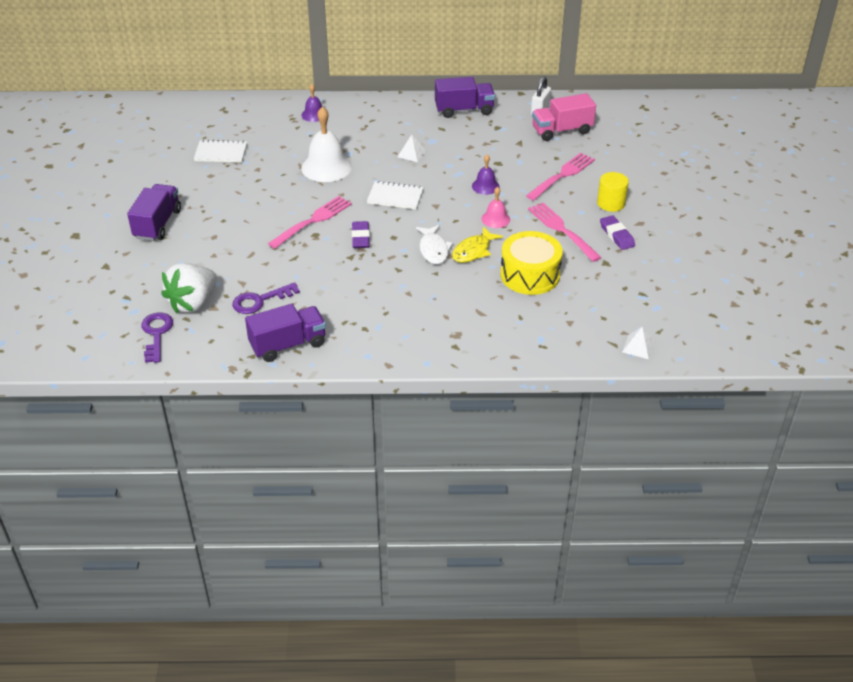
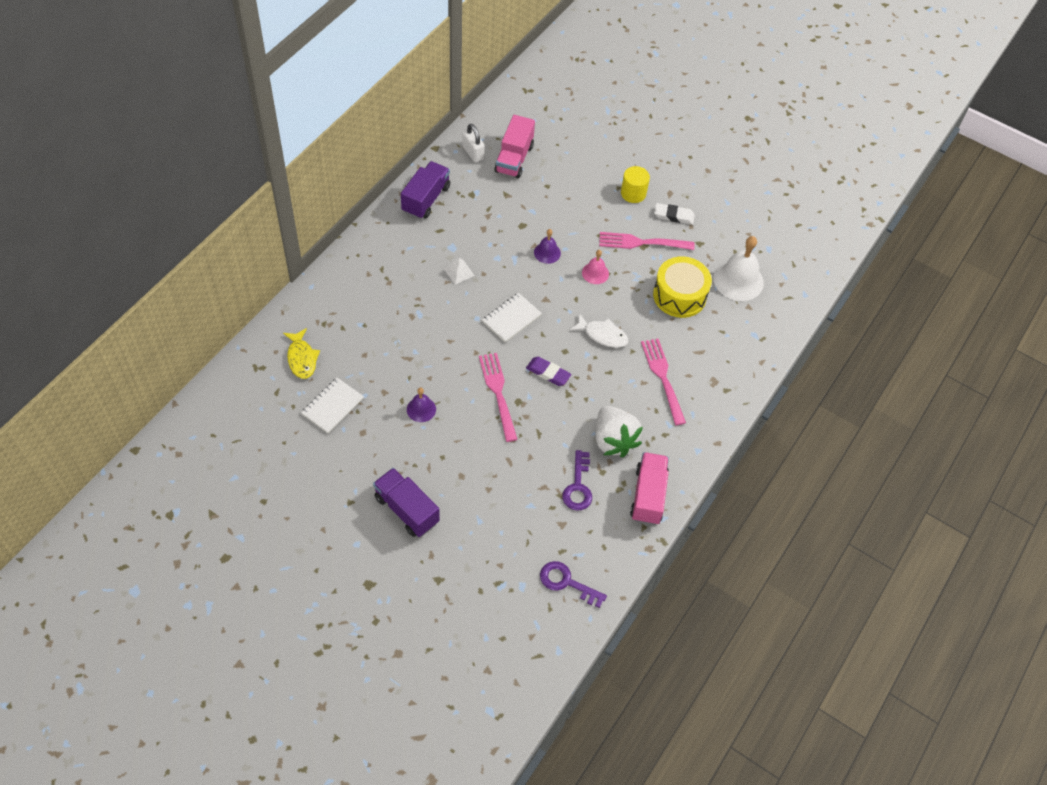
camera: 60 degrees left, 15 degrees up
white strawberry [161,263,217,313] -> white strawberry moved to [595,406,643,458]
purple truck [245,304,326,362] -> pink truck [630,452,669,525]
purple bell [301,84,322,122] -> purple bell moved to [407,388,436,422]
white bell [301,106,352,182] -> white bell moved to [713,236,764,301]
yellow fish [452,227,503,263] -> yellow fish moved to [283,328,320,379]
pink fork [526,153,595,201] -> pink fork moved to [641,338,686,425]
purple eraser [600,215,635,250] -> white eraser [654,203,695,225]
white pyramid [622,327,655,359] -> none

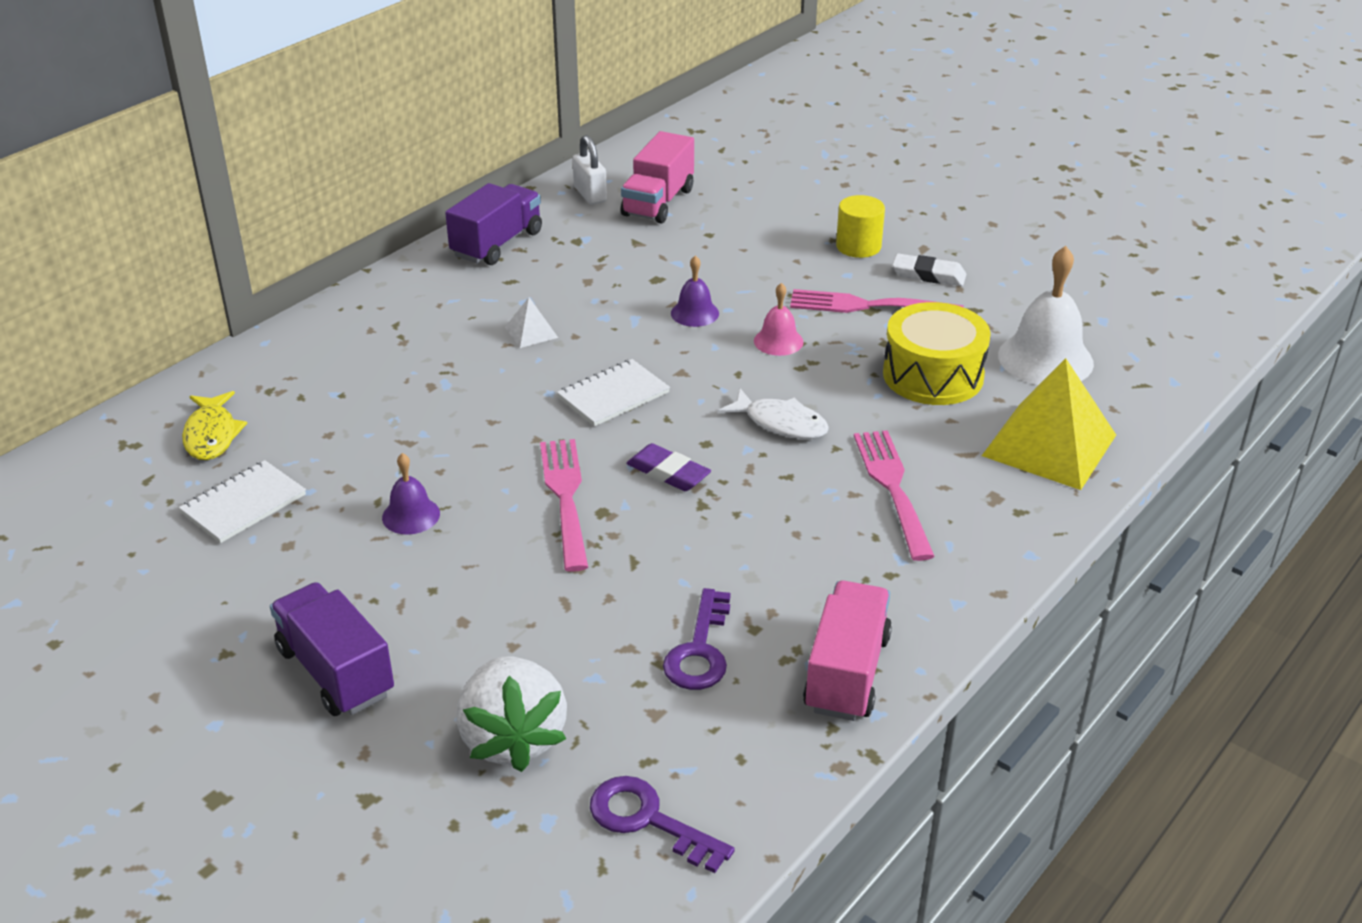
camera: 10 degrees right, 20 degrees down
white strawberry [595,406,643,458] -> white strawberry moved to [456,656,567,772]
none -> yellow pyramid [982,358,1116,490]

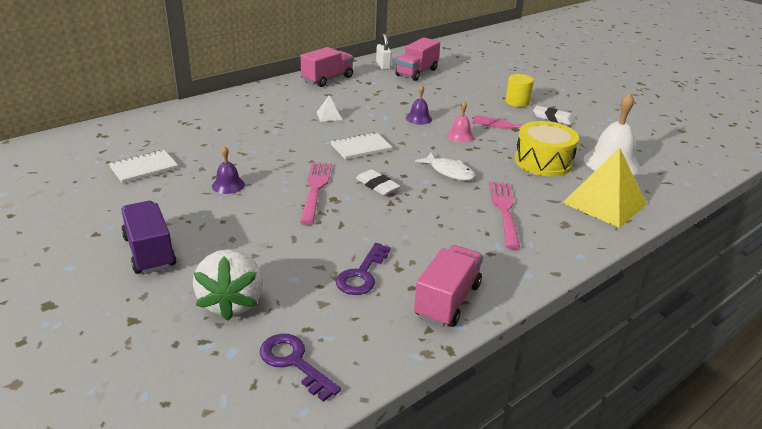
camera: 10 degrees right, 5 degrees down
yellow fish [182,391,247,460] -> none
purple truck [445,183,542,265] -> pink truck [301,47,354,87]
purple eraser [626,443,711,491] -> white eraser [356,169,400,196]

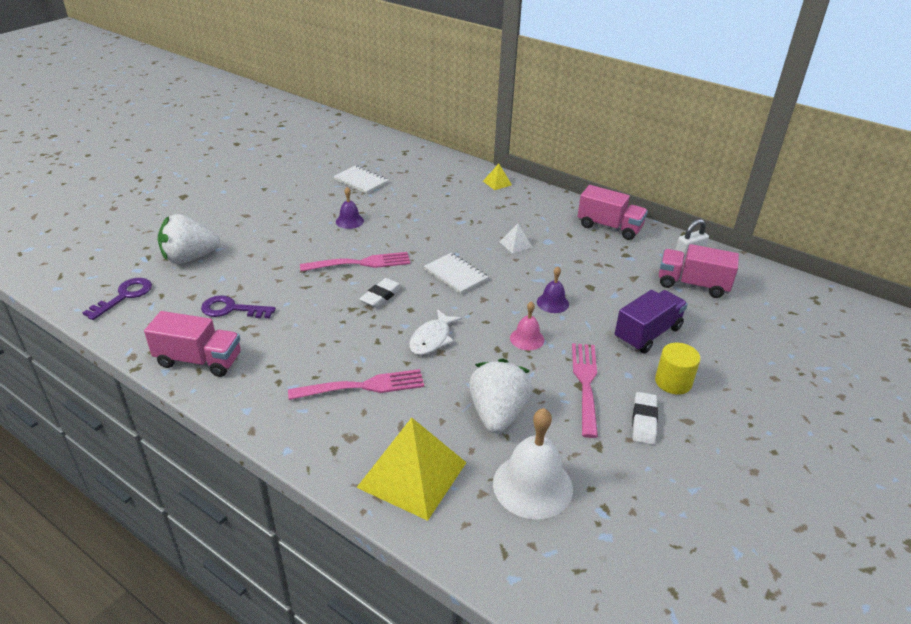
camera: 75 degrees right, 5 degrees up
purple truck [121,201,176,274] -> purple truck moved to [615,290,688,353]
yellow drum [515,121,579,177] -> white strawberry [469,358,532,434]
none -> yellow pyramid [483,164,512,190]

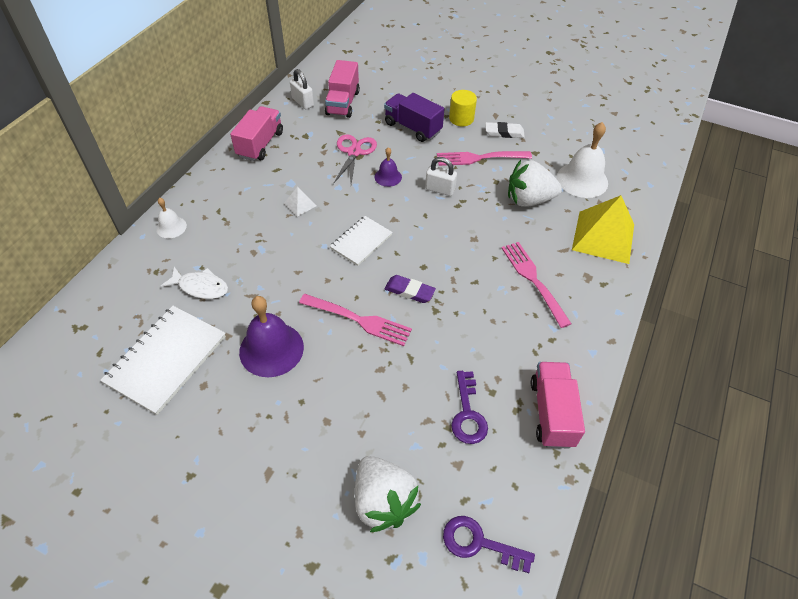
camera: 100 degrees left, 15 degrees up
pink fork [300,252,410,272] -> pink fork turned 135 degrees clockwise [299,294,412,346]
white notebook [333,165,388,194] -> white notebook [100,306,226,415], size x1.64
purple bell [336,187,364,229] -> purple bell [239,296,304,377], size x1.87
white eraser [359,278,403,308] -> purple eraser [384,275,436,303]
white fish [409,309,462,355] -> white fish moved to [161,267,228,299]
yellow pyramid [483,164,512,190] -> white bell [156,198,187,238]
pink bell [510,301,544,350] -> white padlock [425,157,457,196]
none -> pink scissors [333,134,377,184]

